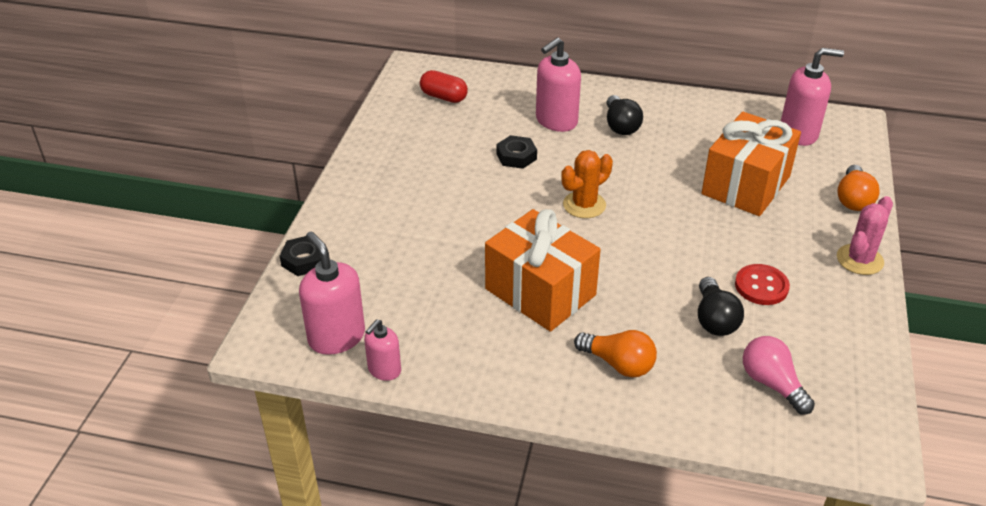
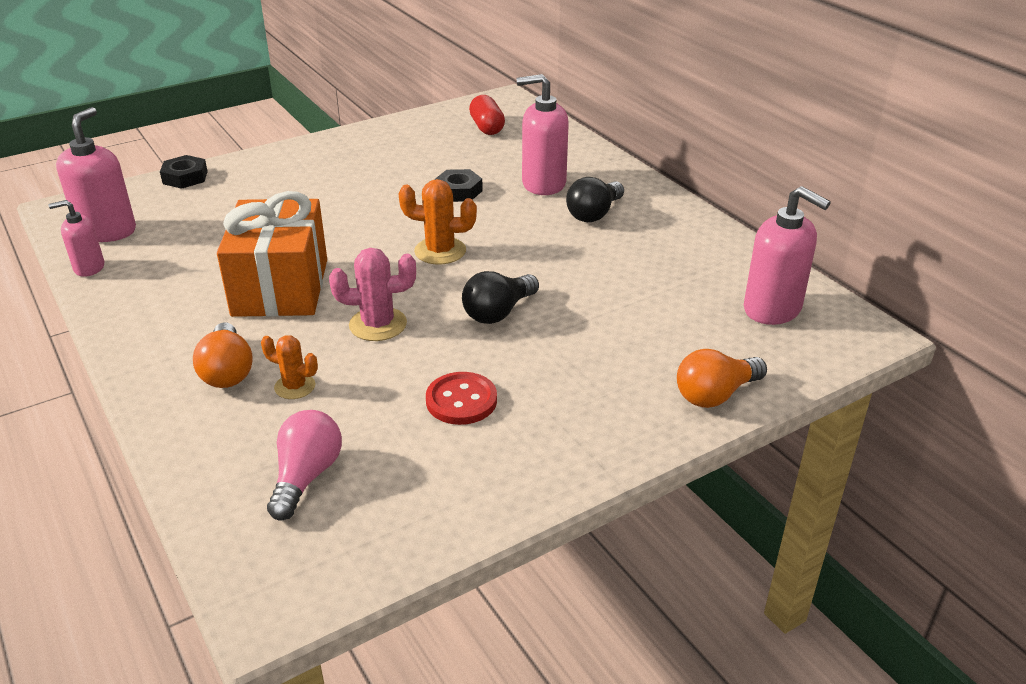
camera: 45 degrees right, 5 degrees down
black light bulb [698,277,744,336] -> black light bulb moved to [462,271,539,324]
orange gift [701,112,801,216] -> none
pink cactus [837,196,893,275] -> pink cactus moved to [329,248,416,341]
none -> orange cactus [261,335,318,399]

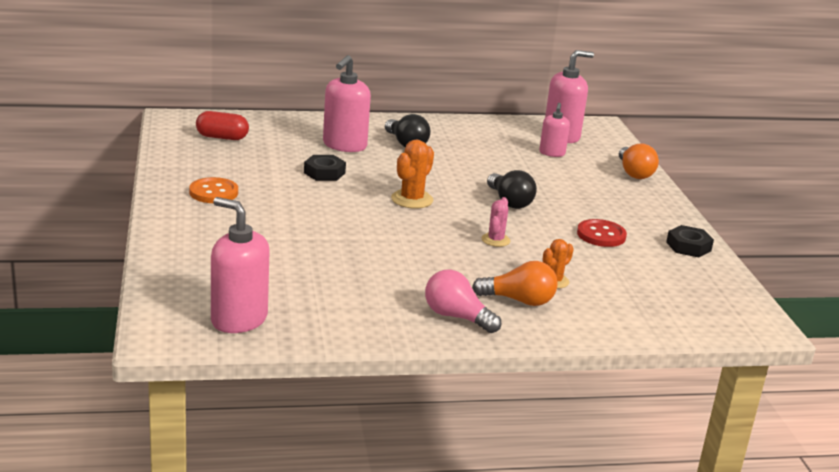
camera: 70 degrees left, 10 degrees down
pink soap dispenser [48,200,104,277] -> pink soap dispenser moved to [539,103,570,157]
black nut [160,155,208,189] -> black nut moved to [666,225,714,257]
orange gift [217,191,327,317] -> none
pink light bulb [267,410,342,521] -> pink light bulb moved to [425,269,501,333]
pink cactus [329,248,416,341] -> pink cactus [482,197,510,247], size x0.65
none -> orange button [189,177,238,203]

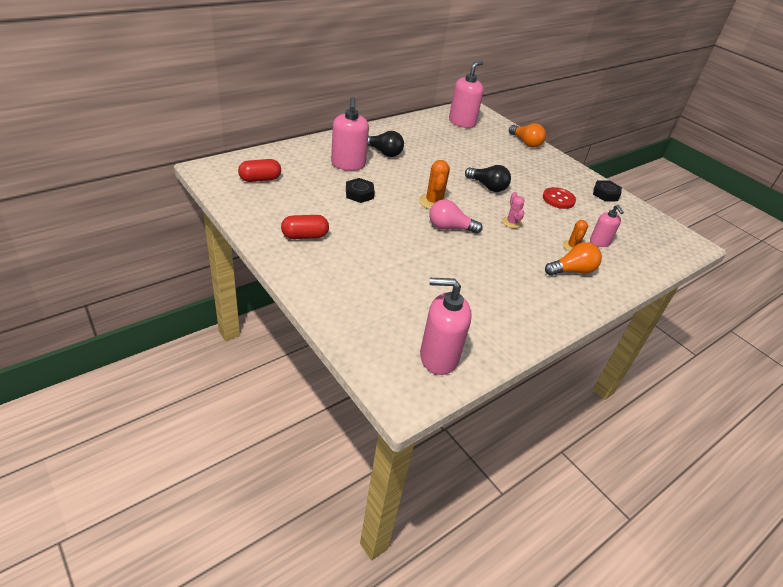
camera: 30 degrees left, 15 degrees up
orange button [189,177,238,203] -> red capsule [281,215,329,239]
pink light bulb [425,269,501,333] -> pink light bulb moved to [430,199,483,234]
pink soap dispenser [539,103,570,157] -> pink soap dispenser moved to [590,205,624,247]

